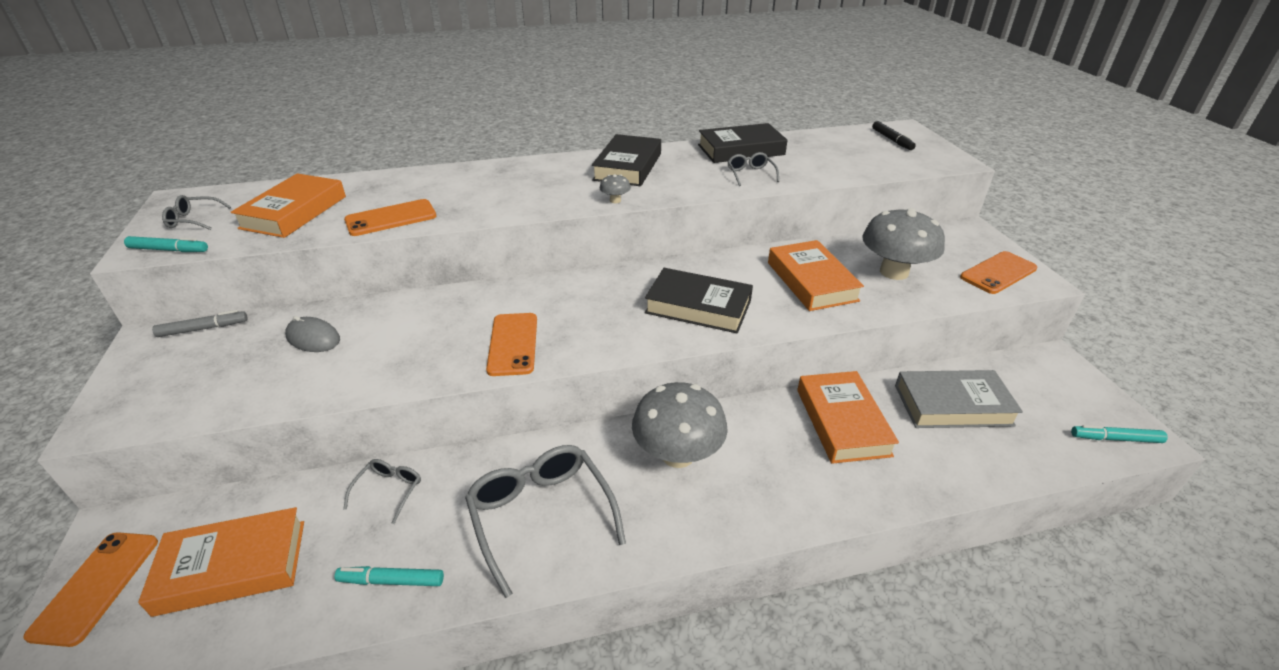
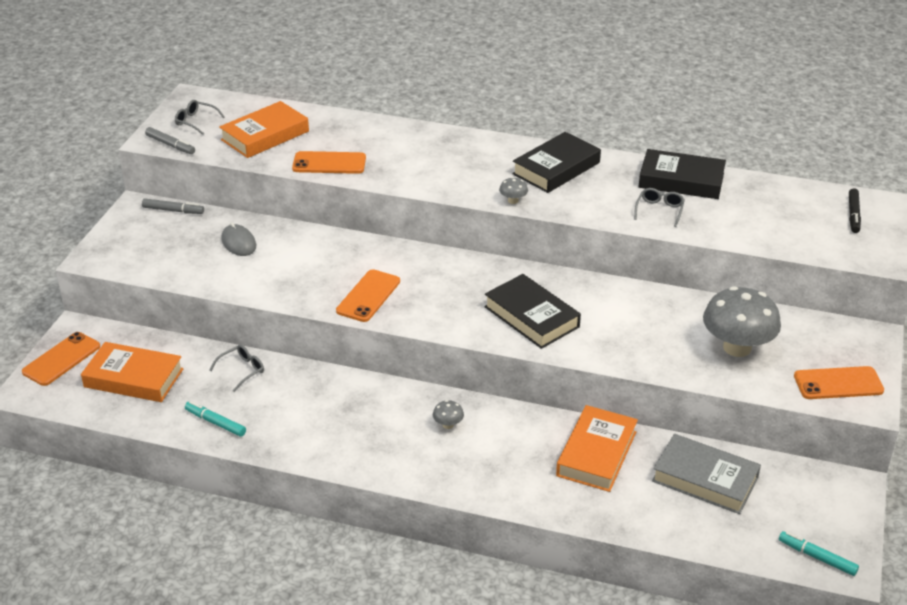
camera: 30 degrees right, 0 degrees up
turquoise marker [124,236,208,252] -> grey marker [145,127,195,154]
grey glasses [465,445,626,598] -> none
grey mushroom [632,382,728,468] -> grey mushroom [433,400,464,429], size x0.41
orange book [768,240,864,311] -> none

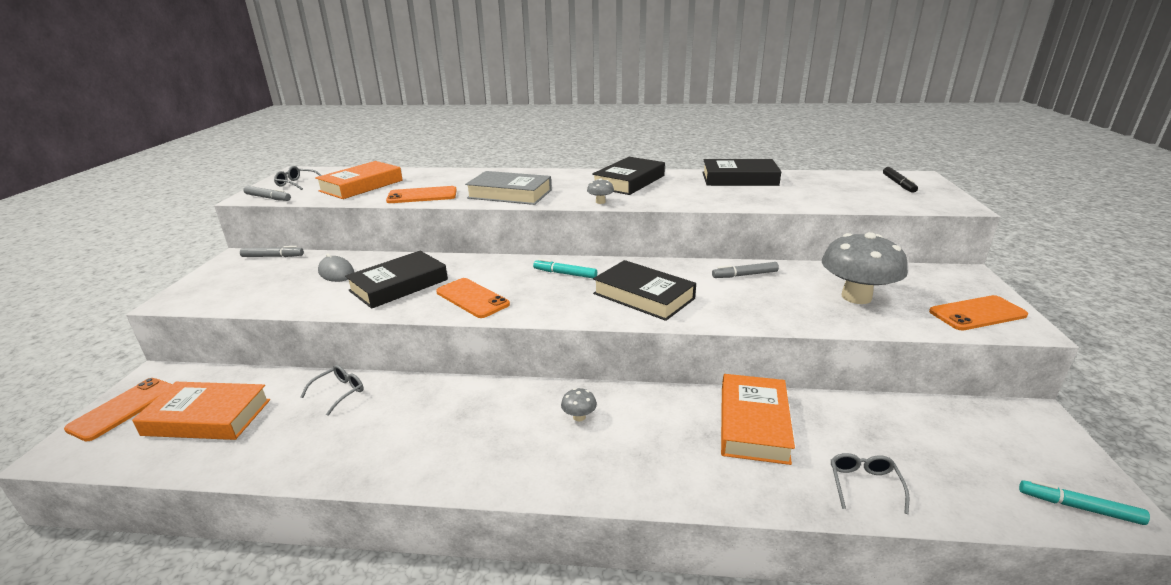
camera: 10 degrees left, 10 degrees down
turquoise marker [185,401,246,437] -> turquoise marker moved to [533,259,597,278]
orange phone [336,269,400,322] -> orange phone turned 60 degrees counterclockwise [436,278,510,318]
grey glasses [634,188,685,227] -> grey glasses moved to [831,453,909,514]
grey book [652,434,761,514] -> grey book moved to [465,171,552,205]
none -> black book [345,251,448,309]
none -> grey marker [712,262,779,278]

